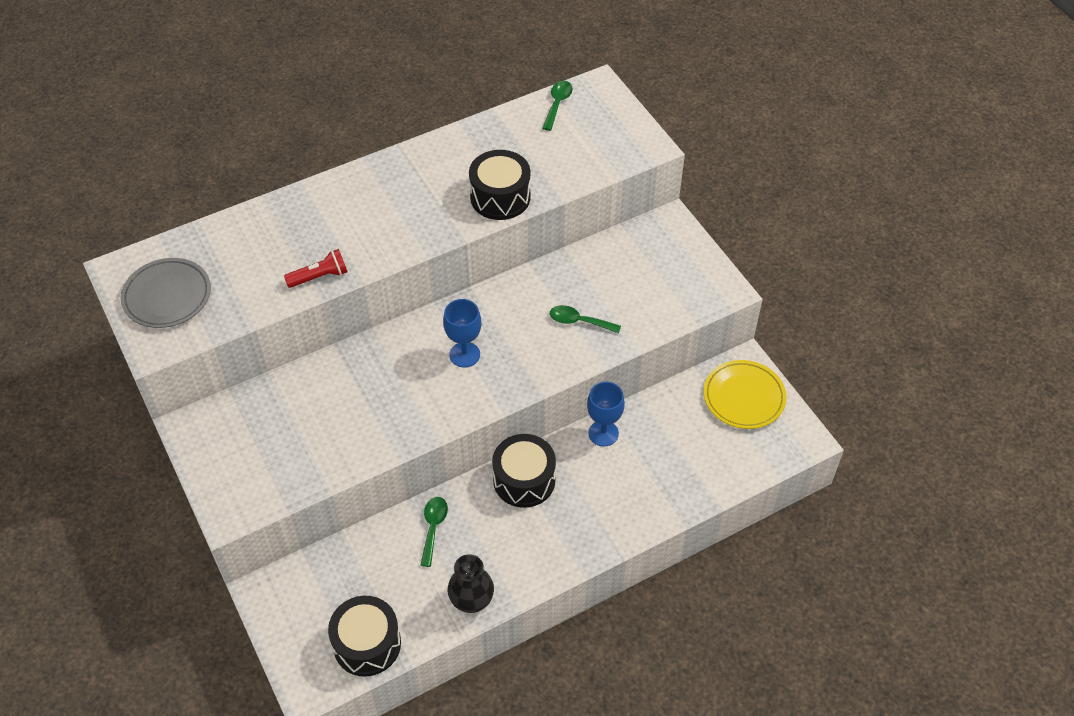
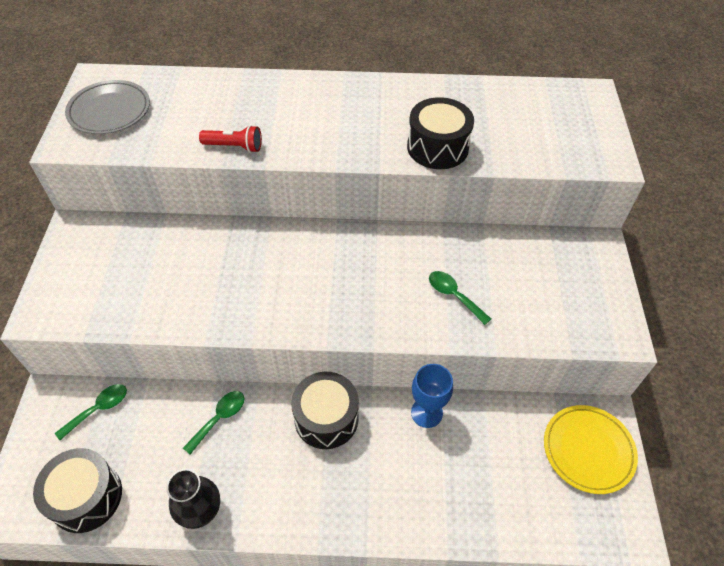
camera: 30 degrees right, 0 degrees up
blue goblet [443,299,481,368] -> none
green spoon [542,81,573,131] -> green spoon moved to [55,384,127,440]

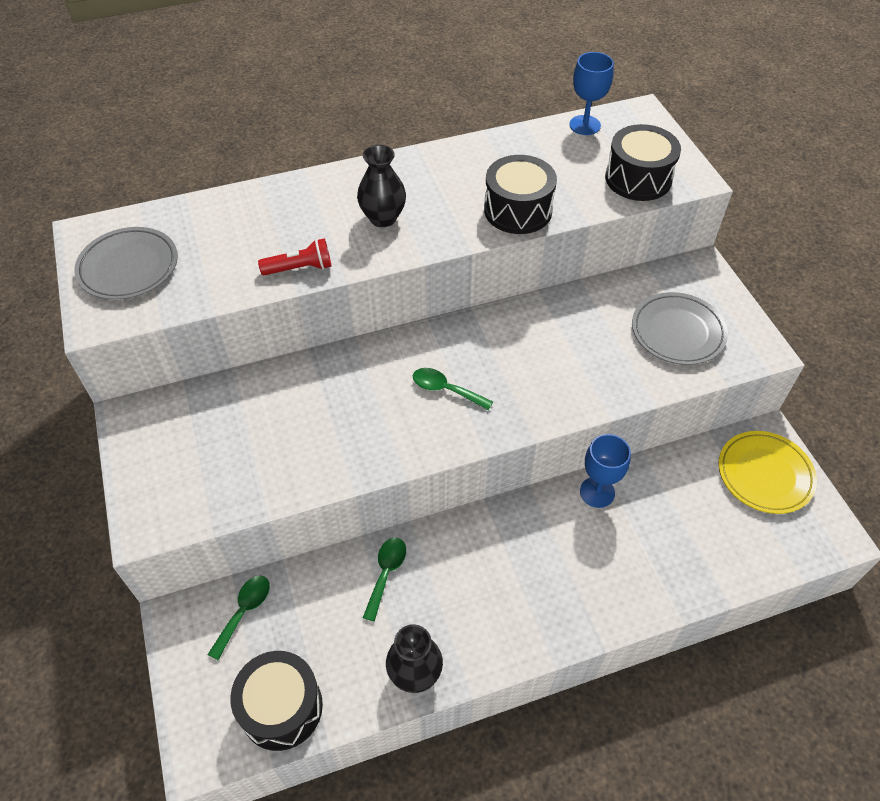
camera: 20 degrees left, 0 degrees up
black drum [291,372,359,449] -> black drum moved to [605,124,681,201]
green spoon [429,271,491,325] -> green spoon moved to [413,368,493,410]
none -> black vase [357,145,406,227]
none -> blue goblet [569,52,614,135]
none -> grey plate [632,292,728,365]

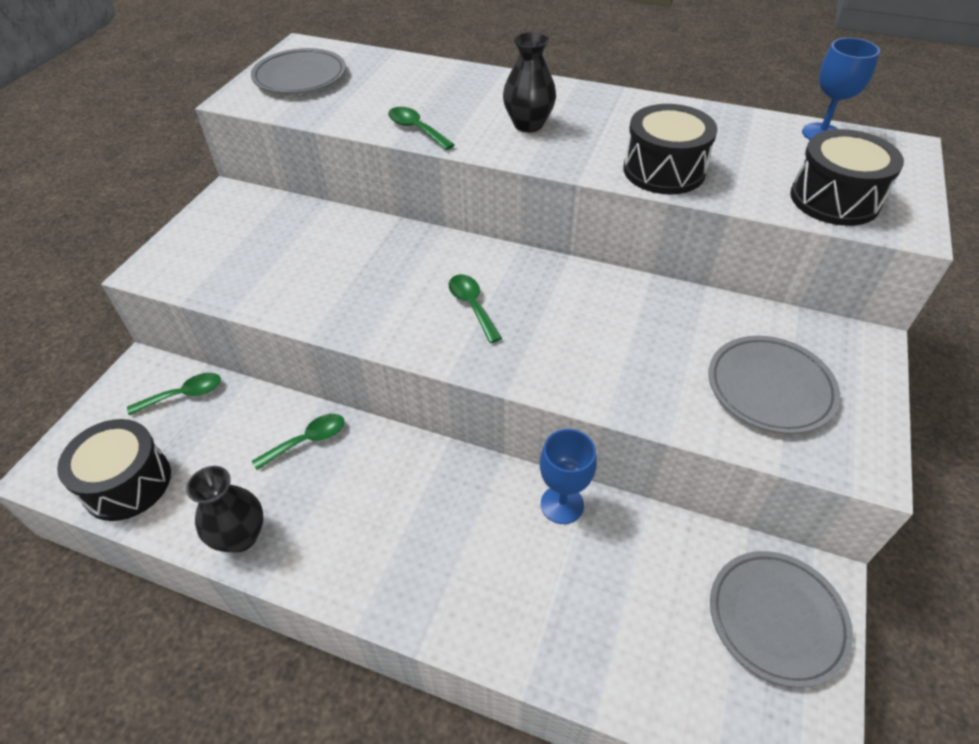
camera: 40 degrees right, 5 degrees down
red flashlight [258,238,332,275] -> green spoon [388,107,455,150]
yellow plate [718,431,817,514] -> grey plate [710,551,853,688]

